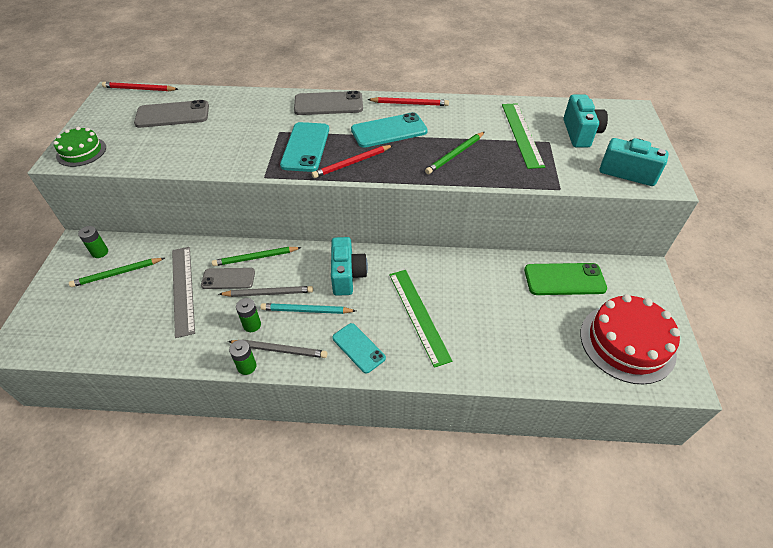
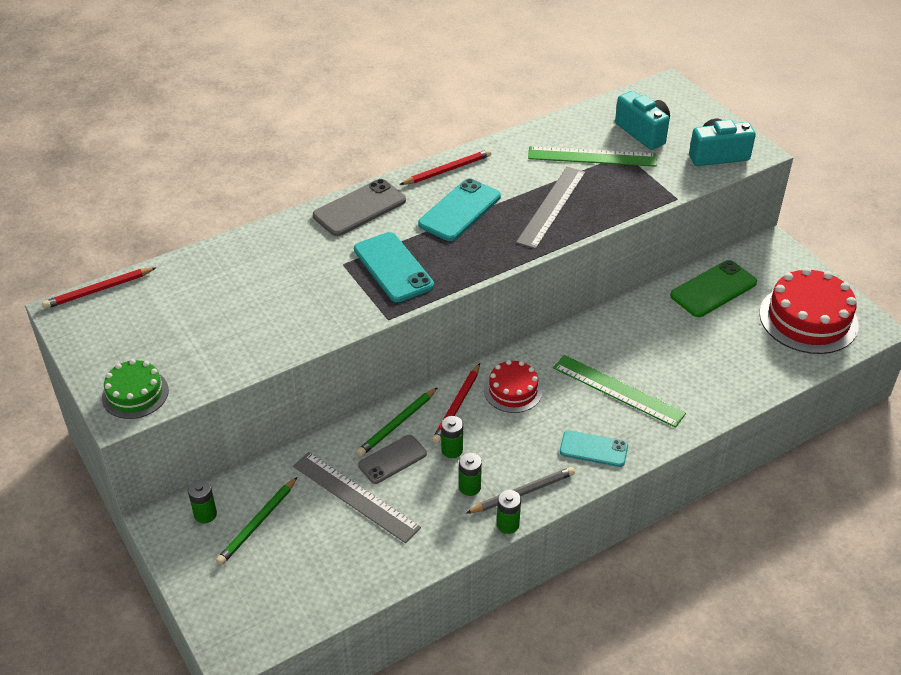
camera: 35 degrees left, 5 degrees down
grey phone [134,100,209,128] -> none
grey pencil [219,286,313,297] -> green battery [441,416,463,458]
turquoise pencil [260,303,356,314] -> none
red pencil [312,145,393,178] -> red pencil moved to [432,363,480,444]
turquoise camera [331,237,368,296] -> red cake [484,360,542,413]
green pencil [425,132,485,174] -> grey ruler [516,167,586,249]
green ruler [502,103,545,169] -> green ruler turned 45 degrees counterclockwise [528,146,657,167]

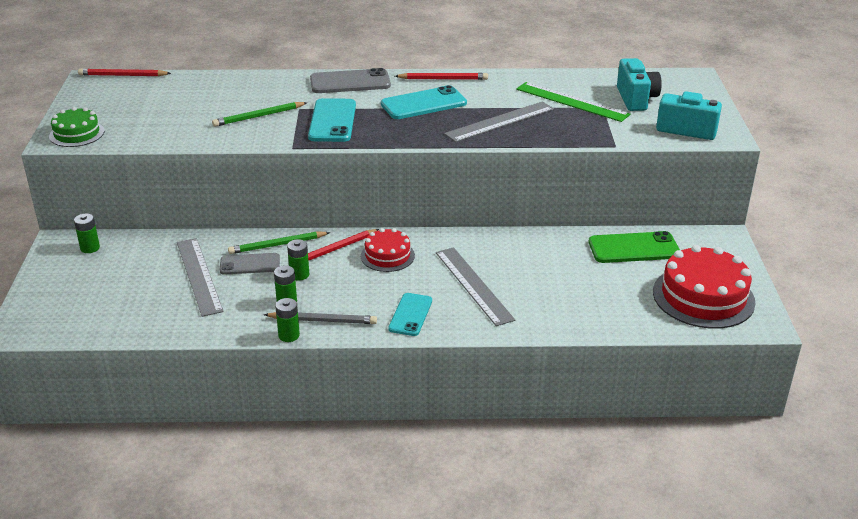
camera: 30 degrees right, 10 degrees down
green pencil [216,477,297,565] -> green pencil moved to [212,102,308,127]
green ruler [553,355,686,428] -> grey ruler [436,247,515,326]
turquoise phone [560,430,628,467] -> turquoise phone turned 60 degrees clockwise [388,293,432,336]

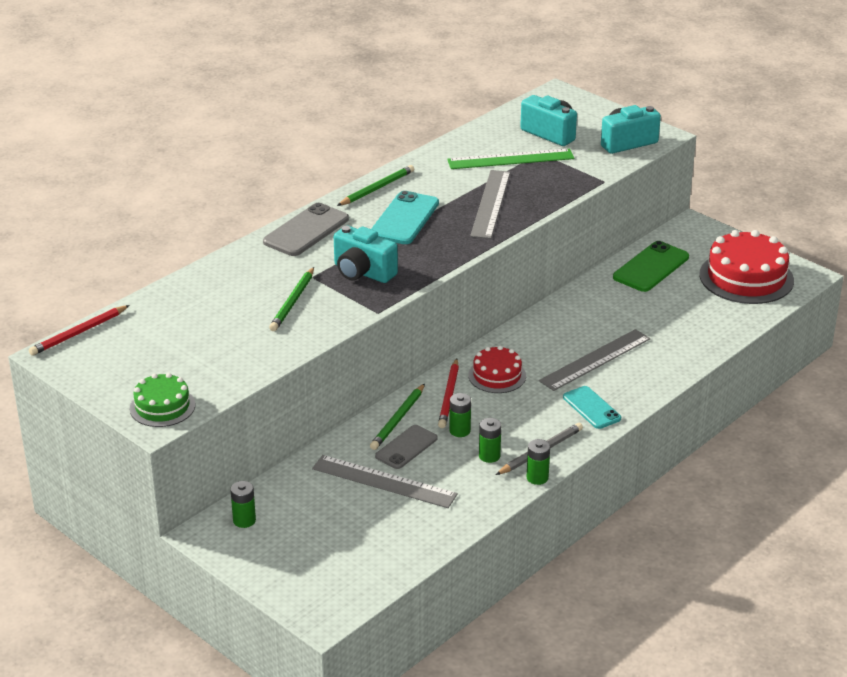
camera: 45 degrees left, 0 degrees up
turquoise phone [308,98,356,142] -> turquoise camera [334,225,398,283]
red pencil [395,73,488,80] -> green pencil [337,165,414,206]
grey ruler [436,247,515,326] -> grey ruler turned 60 degrees counterclockwise [539,329,650,391]

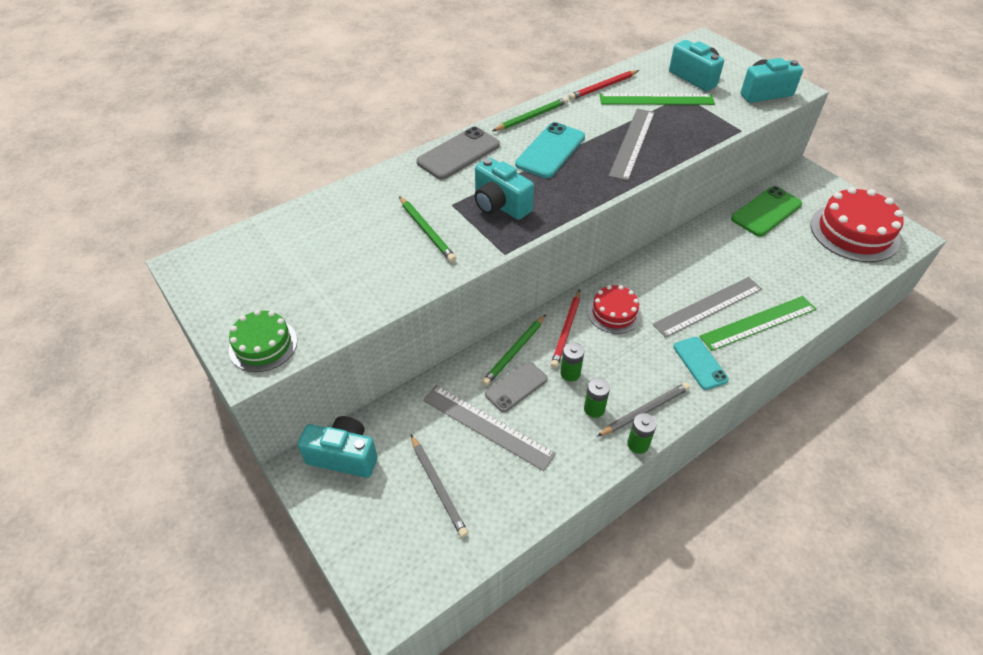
camera: 10 degrees right, 15 degrees up
red pencil [29,305,130,356] -> red pencil moved to [568,70,639,100]
green battery [230,481,256,528] -> turquoise camera [298,416,378,478]
green pencil [269,267,314,331] -> green pencil turned 60 degrees counterclockwise [399,196,456,262]
none -> grey pencil [411,435,468,538]
none -> green ruler [699,296,816,351]

